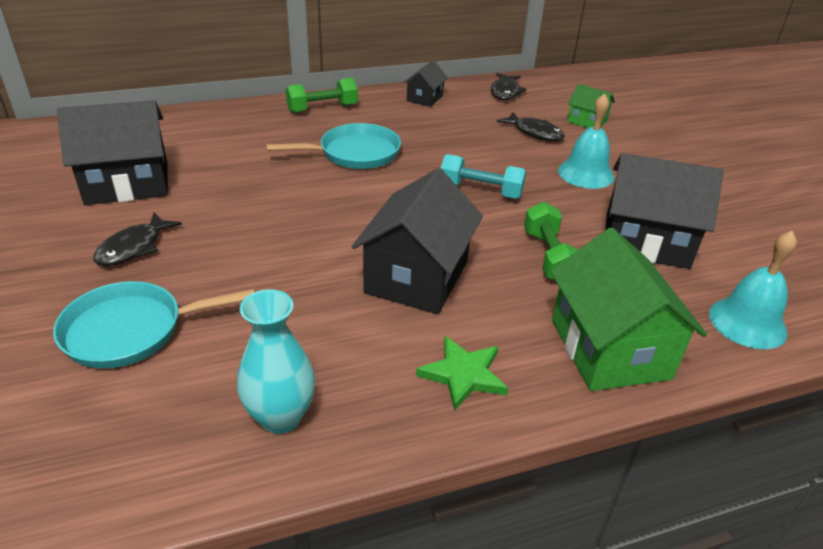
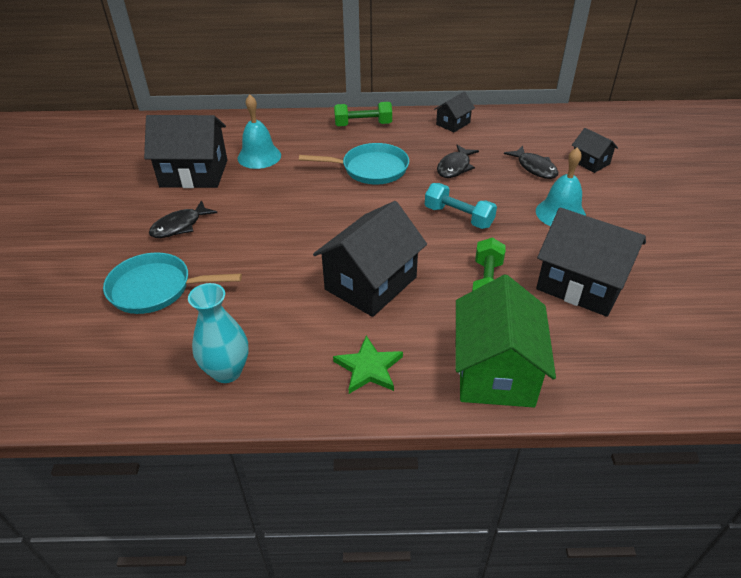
camera: 20 degrees right, 5 degrees up
black fish [491,73,527,100] -> black fish moved to [437,145,479,178]
green house [567,84,615,128] -> black house [572,128,618,173]
turquoise bell [709,231,797,349] -> turquoise bell moved to [237,94,281,169]

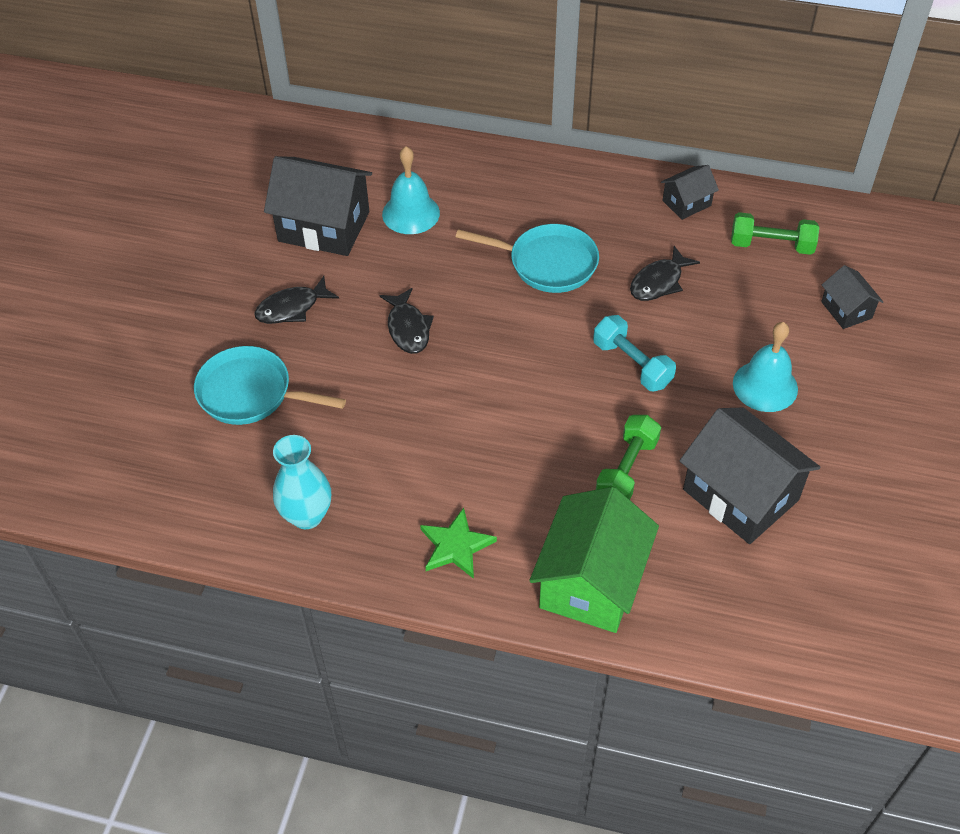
camera: 15 degrees right, 10 degrees up
black house [313,201,427,317] -> none
green dumbbell [334,102,392,126] -> green dumbbell moved to [731,212,819,255]
black fish [504,146,559,179] -> black fish moved to [379,288,434,354]

